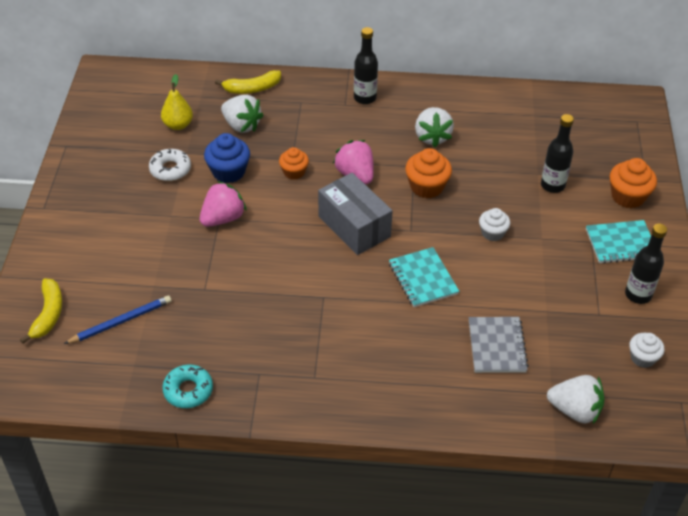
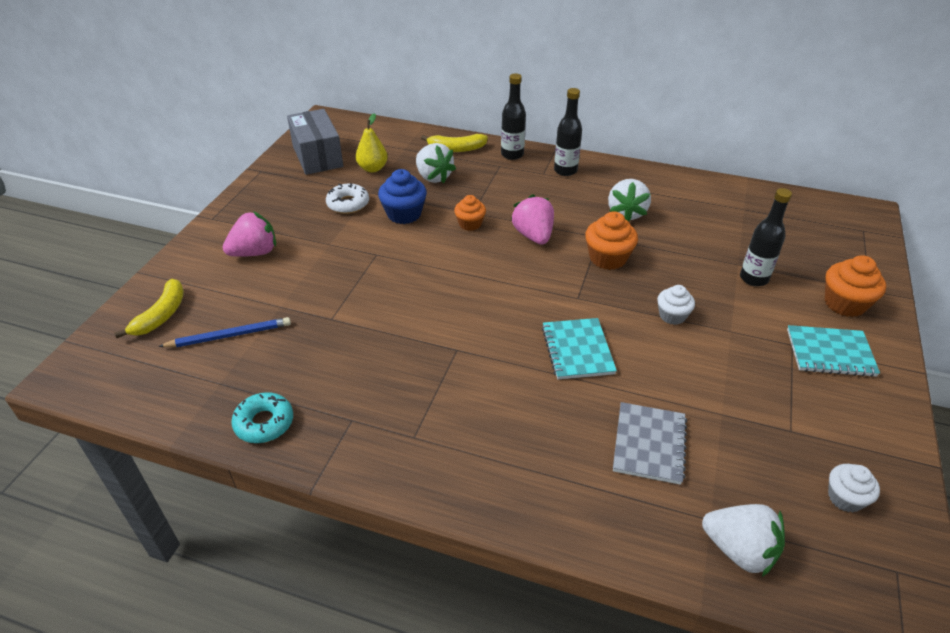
camera: 15 degrees right, 5 degrees down
pink strawberry [200,181,247,227] -> pink strawberry moved to [223,211,276,257]
grey box [318,173,393,255] -> grey box moved to [287,109,343,175]
black bottle [625,224,667,304] -> black bottle moved to [501,73,526,160]

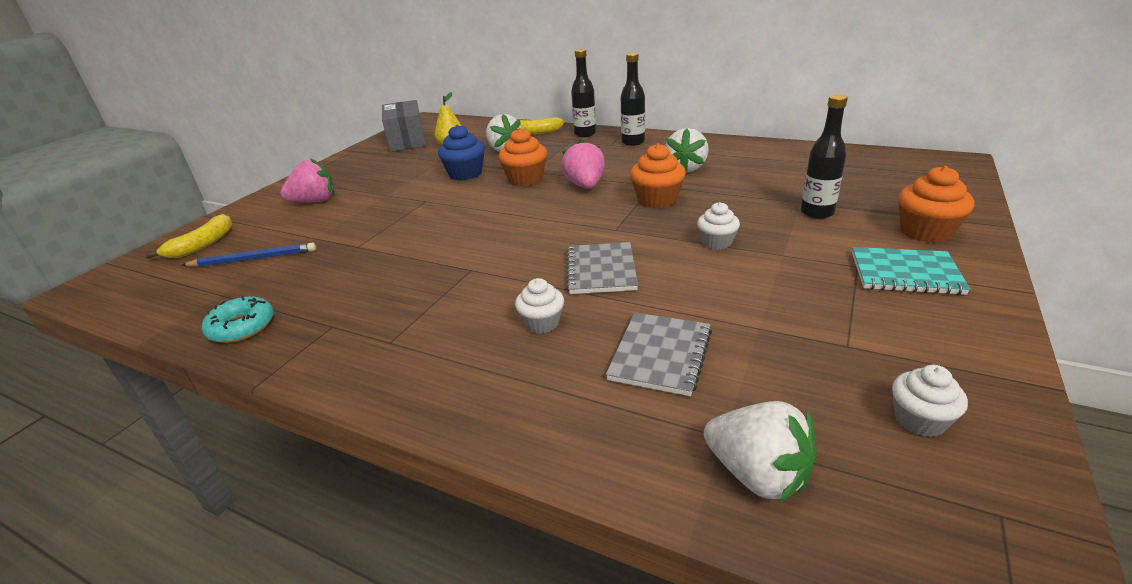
camera: 10 degrees right, 10 degrees down
white donut [326,183,369,214] -> none
orange cupcake [454,195,486,231] -> orange cupcake [498,128,547,186], size x1.53
turquoise notebook [542,318,617,379] -> grey notebook [566,242,638,294]
none -> white cupcake [515,278,564,334]

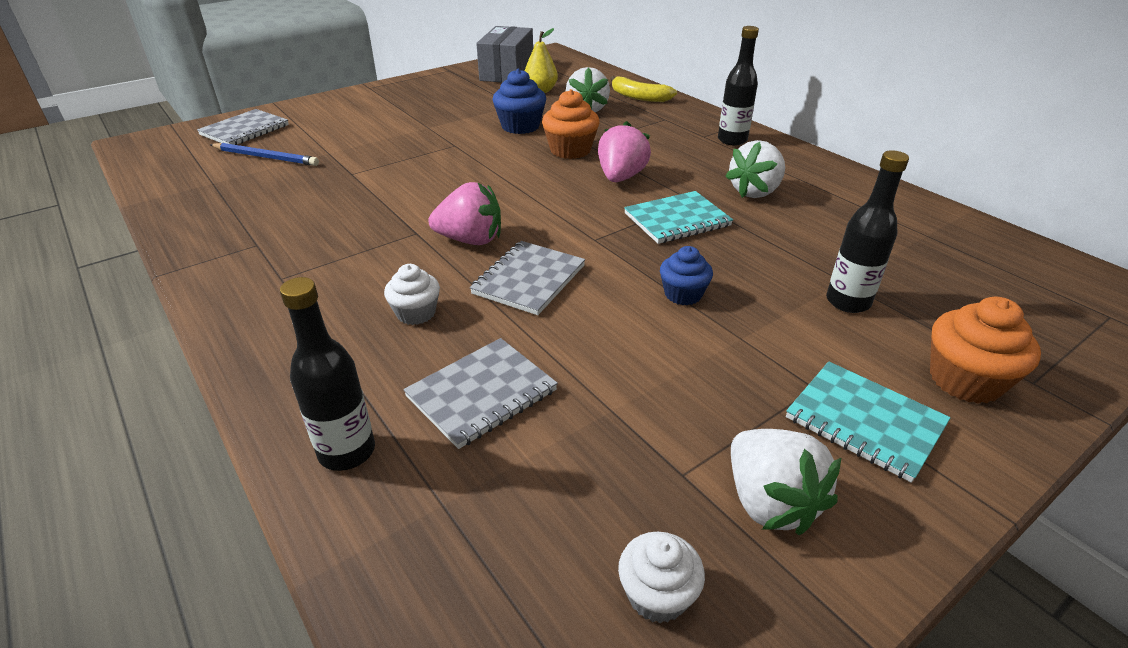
camera: 25 degrees right, 5 degrees up
yellow banana [145,214,232,259] -> grey notebook [197,109,289,145]
turquoise donut [202,296,274,343] -> none
pink strawberry [280,158,335,203] -> pink strawberry moved to [428,182,501,245]
black bottle [571,49,596,137] -> black bottle moved to [280,277,375,471]
orange cupcake [630,143,686,208] -> turquoise notebook [624,191,733,244]
white cupcake [697,202,740,250] -> blue cupcake [660,246,713,305]
white strawberry [704,401,817,504] -> white strawberry moved to [731,429,841,535]

